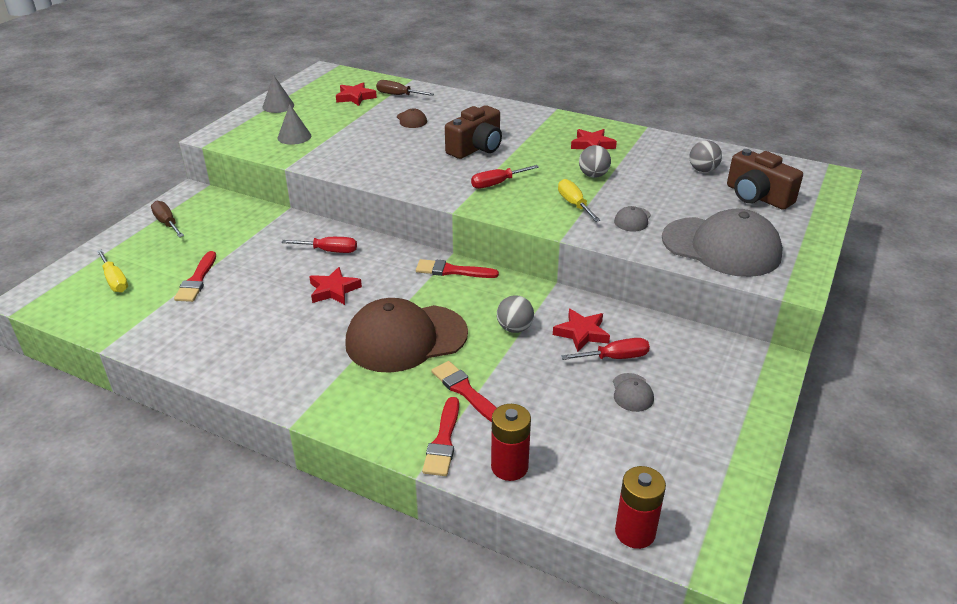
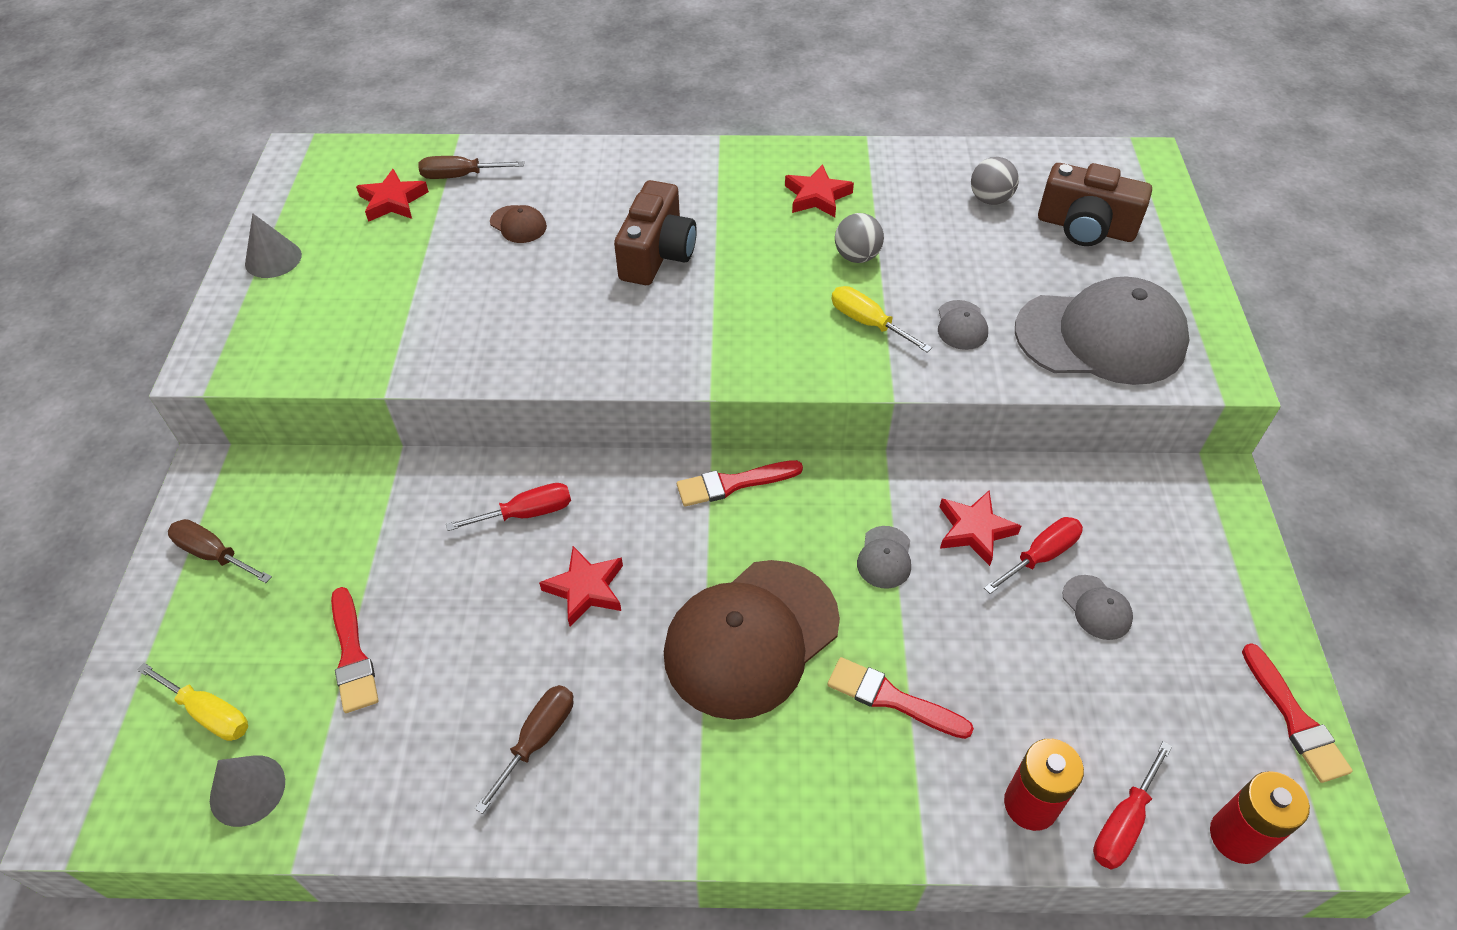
camera: 25 degrees left, 15 degrees up
grey cone [278,104,311,145] -> grey cone moved to [210,755,285,827]
red brush [422,397,459,476] -> red brush moved to [1242,643,1353,783]
red screwdriver [471,165,539,189] -> red screwdriver moved to [1093,741,1172,870]
grey ball [497,295,534,333] -> grey cap [857,526,911,589]
none -> brown screwdriver [475,685,573,814]

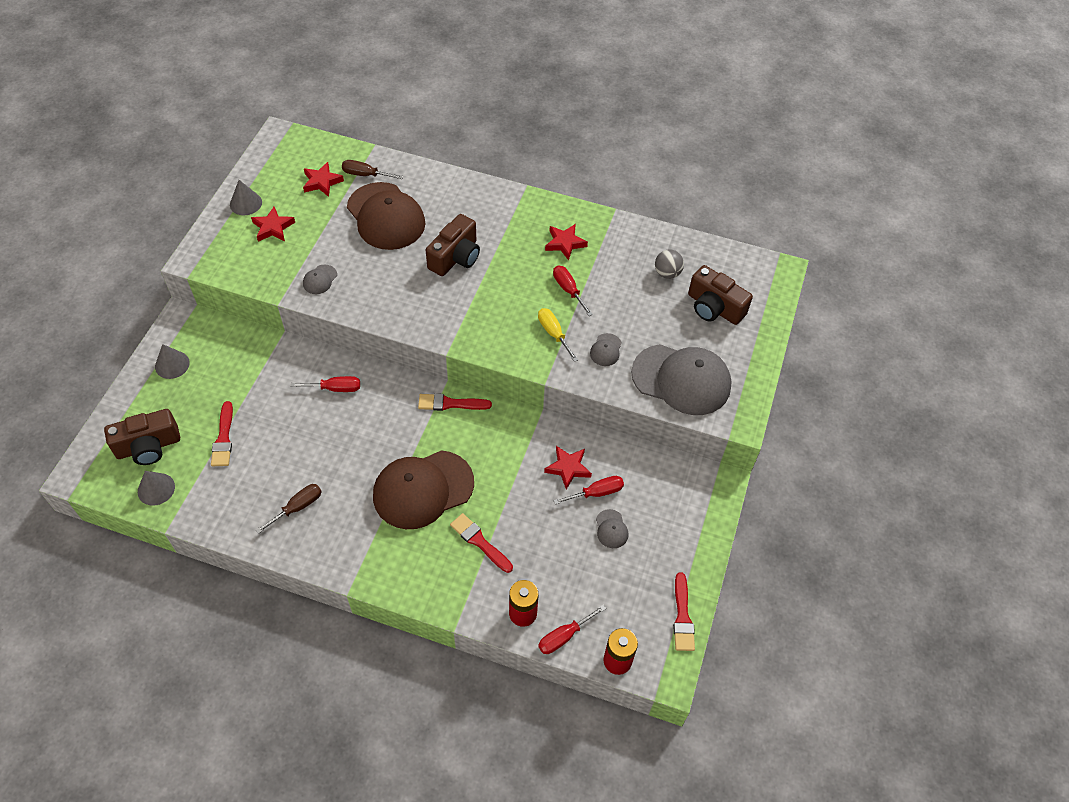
camera: 15 degrees right, 5 degrees up
yellow screwdriver [137,663,248,741] -> brown camera [104,409,180,465]
brown screwdriver [168,519,272,583] -> grey cone [155,344,190,379]
brown cap [490,205,547,243] -> brown cap [347,182,426,250], size x2.48
red star [539,546,623,626] -> red star moved to [251,207,295,242]
grey ball [835,213,884,263] -> red screwdriver [553,266,593,316]
grey cap [857,526,911,589] -> grey cap moved to [303,264,337,294]

